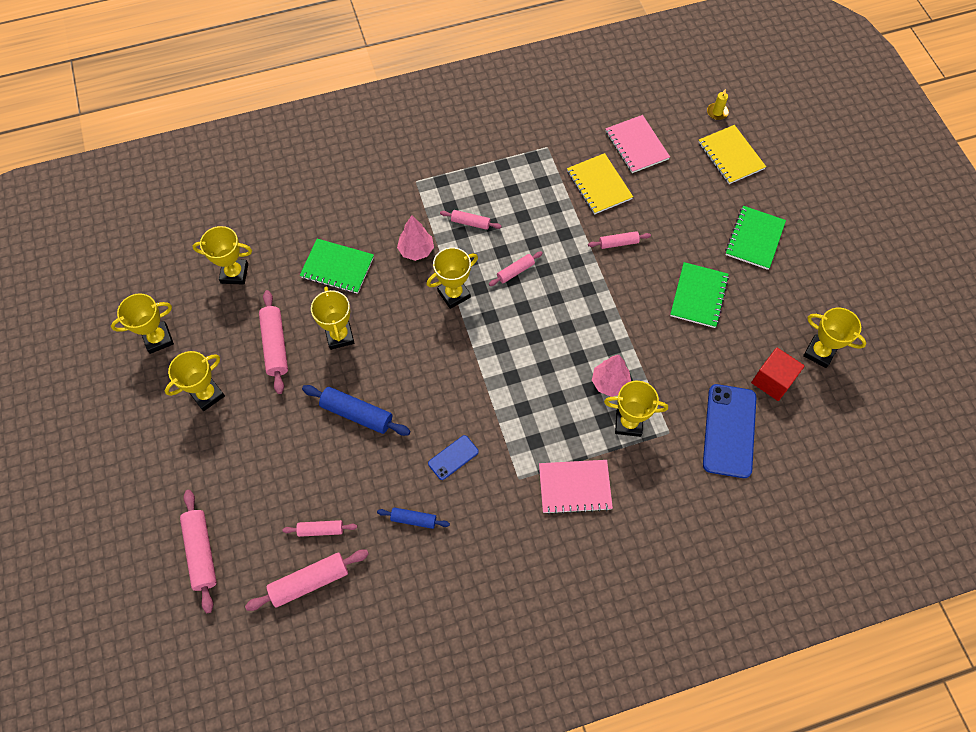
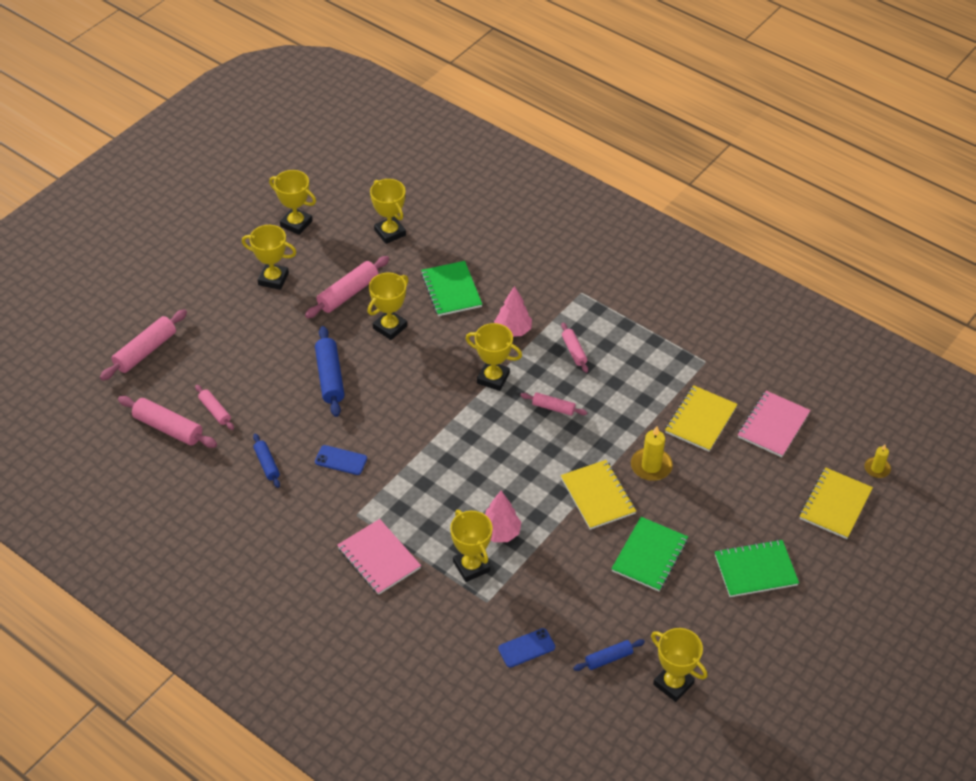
camera: 55 degrees right, 15 degrees down
pink rolling pin [588,231,651,249] -> yellow candle [631,426,673,481]
green notebook [670,262,729,328] -> green notebook turned 45 degrees counterclockwise [611,517,688,592]
blue phone [703,384,757,478] -> blue phone [498,628,555,668], size x0.51
red cube [751,348,804,401] -> blue rolling pin [573,639,645,671]
yellow trophy [803,308,867,368] -> yellow trophy turned 45 degrees counterclockwise [651,628,707,702]
none -> yellow notebook [561,460,636,530]

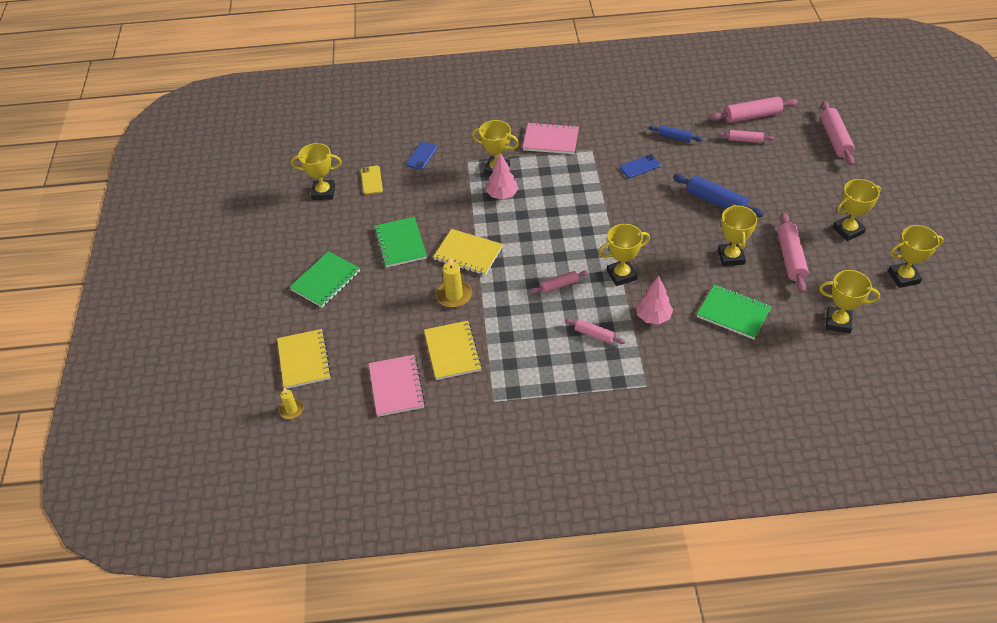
camera: 140 degrees right, 0 degrees up
blue rolling pin [573,639,645,671] -> yellow phone [361,166,383,195]

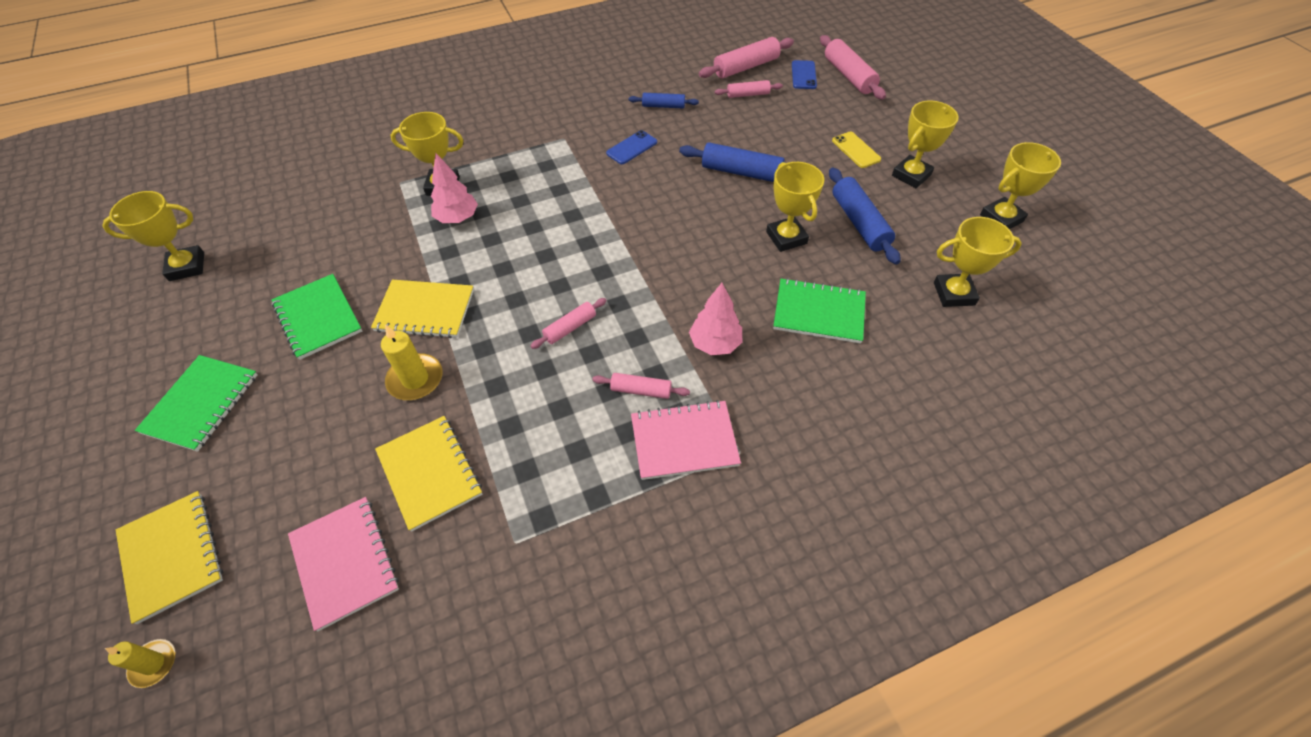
camera: 20 degrees left, 5 degrees up
yellow phone [361,166,383,195] -> yellow phone moved to [832,132,881,168]
blue phone [406,142,437,170] -> blue phone moved to [792,60,817,89]
pink notebook [523,122,579,154] -> pink notebook moved to [631,400,741,480]
yellow trophy [599,224,650,286] -> none
pink rolling pin [777,213,809,293] -> blue rolling pin [829,168,901,264]

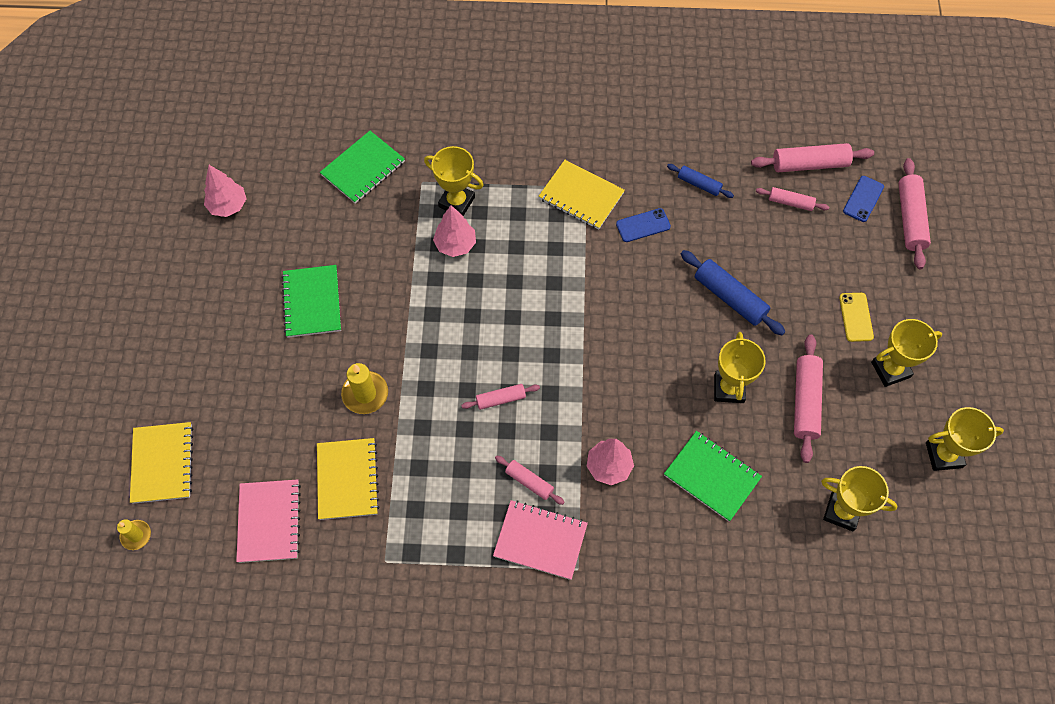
camera: 25 degrees right, 10 degrees up
yellow trophy [102,191,204,281] -> pink tree [204,165,246,217]
green notebook [135,355,258,452] -> green notebook moved to [320,131,405,204]
yellow notebook [371,280,474,338] -> yellow notebook moved to [539,160,625,230]
blue rolling pin [829,168,901,264] -> pink rolling pin [794,334,823,463]

